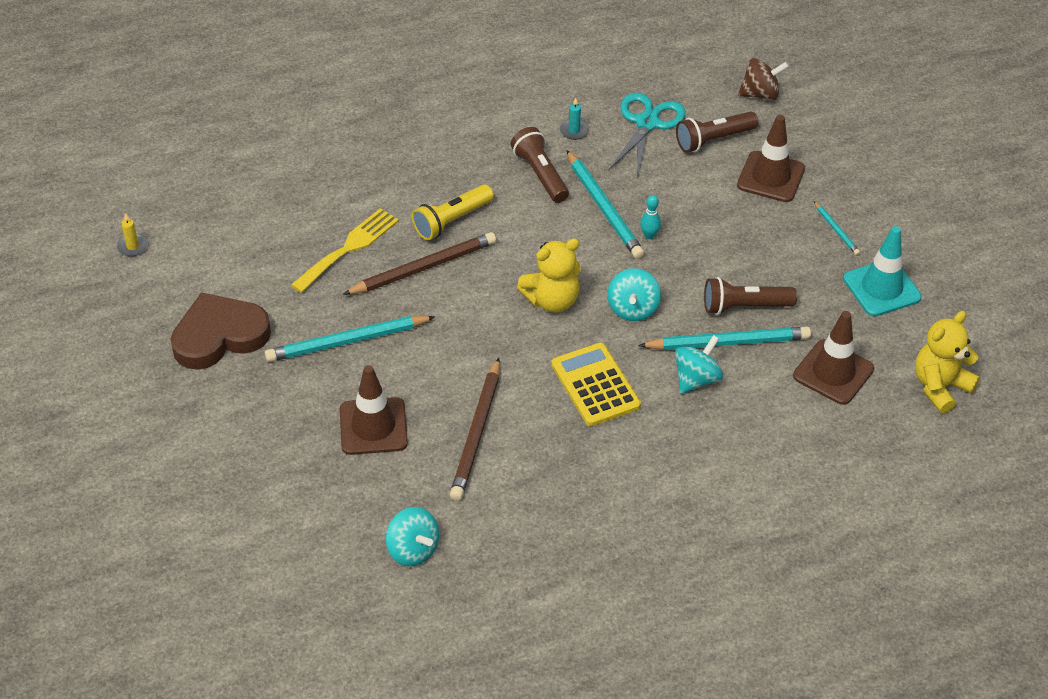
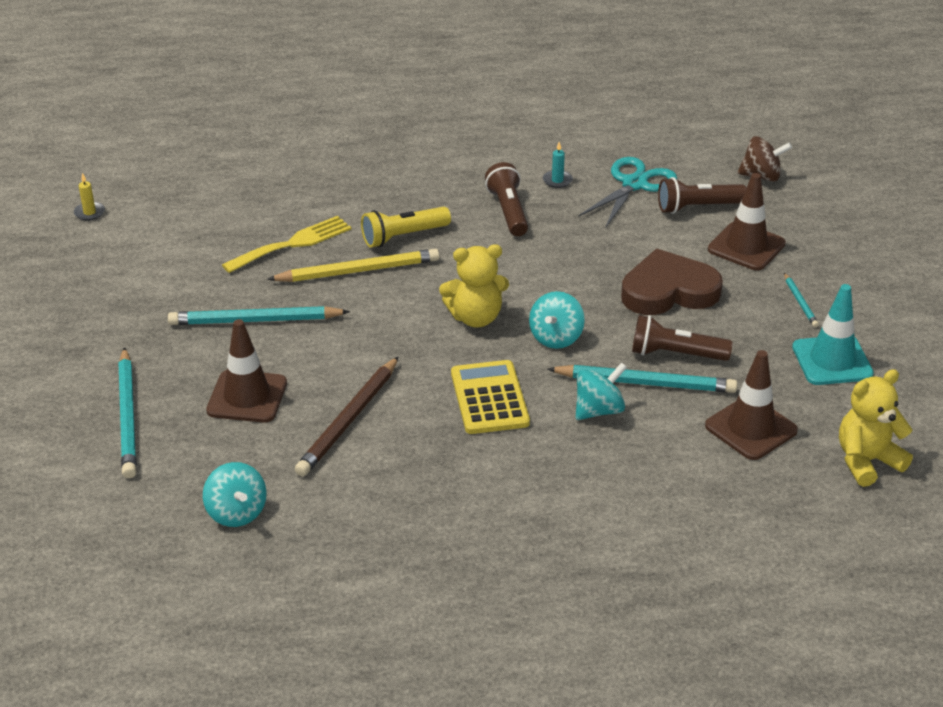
camera: 15 degrees right, 10 degrees down
brown heart [171,292,271,370] -> brown heart moved to [621,249,723,315]
brown pencil [343,232,496,295] -> yellow pencil [267,249,440,282]
turquoise pencil [567,150,644,259] -> turquoise pencil moved to [118,347,137,478]
turquoise bowling pin [640,195,661,239] -> none

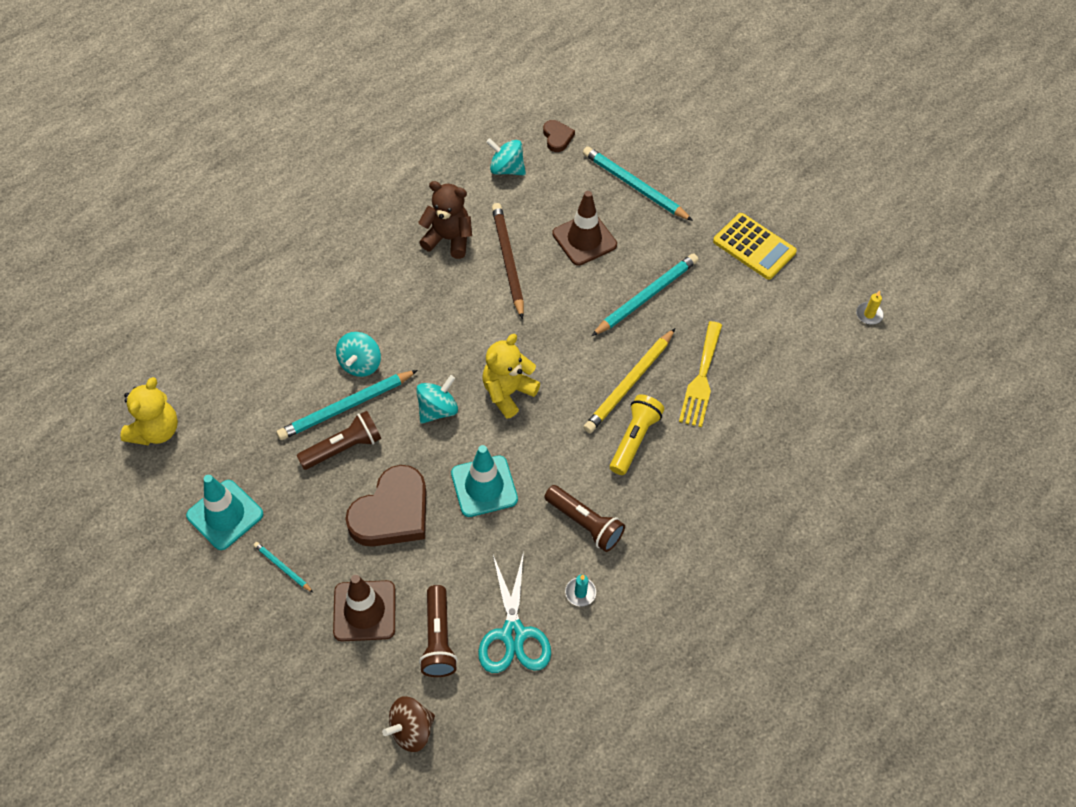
camera: 140 degrees right, 20 degrees up
yellow calculator [451,360,530,434] -> yellow calculator moved to [713,213,797,280]
turquoise spinning top [529,291,585,349] -> turquoise spinning top turned 60 degrees clockwise [416,375,458,424]
brown flashlight [658,177,747,214] -> brown flashlight turned 135 degrees clockwise [419,585,458,677]
brown traffic cone [705,350,798,460] -> none
none -> brown teddy bear [418,181,472,259]
none -> turquoise traffic cone [451,445,518,517]
none -> brown heart [543,120,575,152]

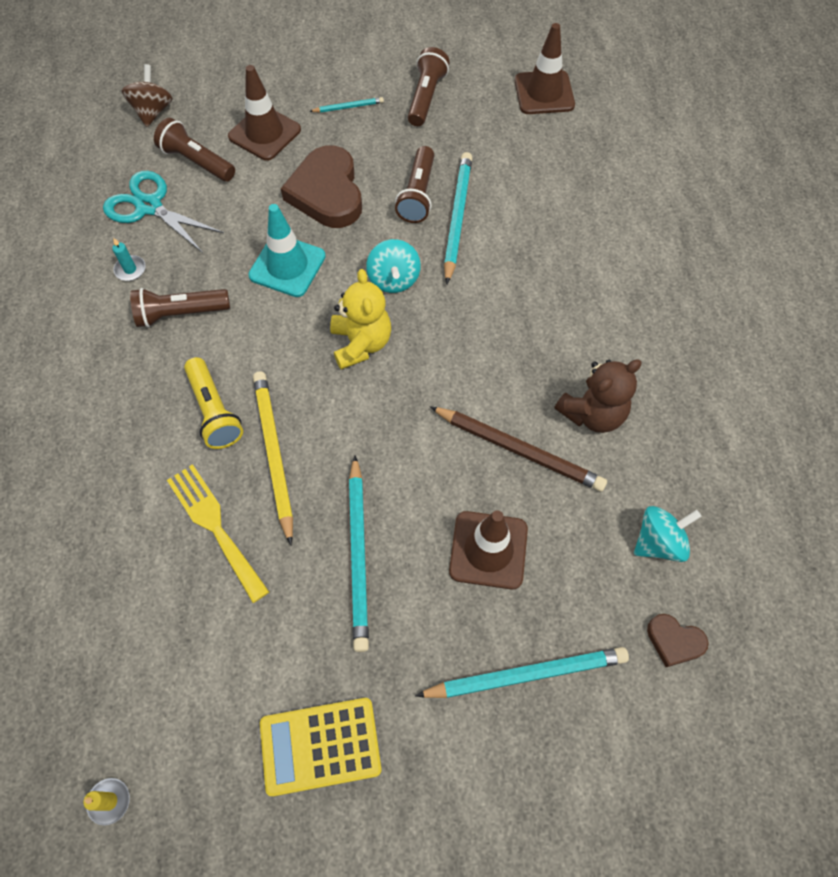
camera: 130 degrees right, 5 degrees up
yellow teddy bear [120,377,178,445] -> brown traffic cone [515,23,575,114]
turquoise traffic cone [186,475,263,550] -> brown flashlight [408,47,450,126]
turquoise spinning top [336,332,381,377] -> none

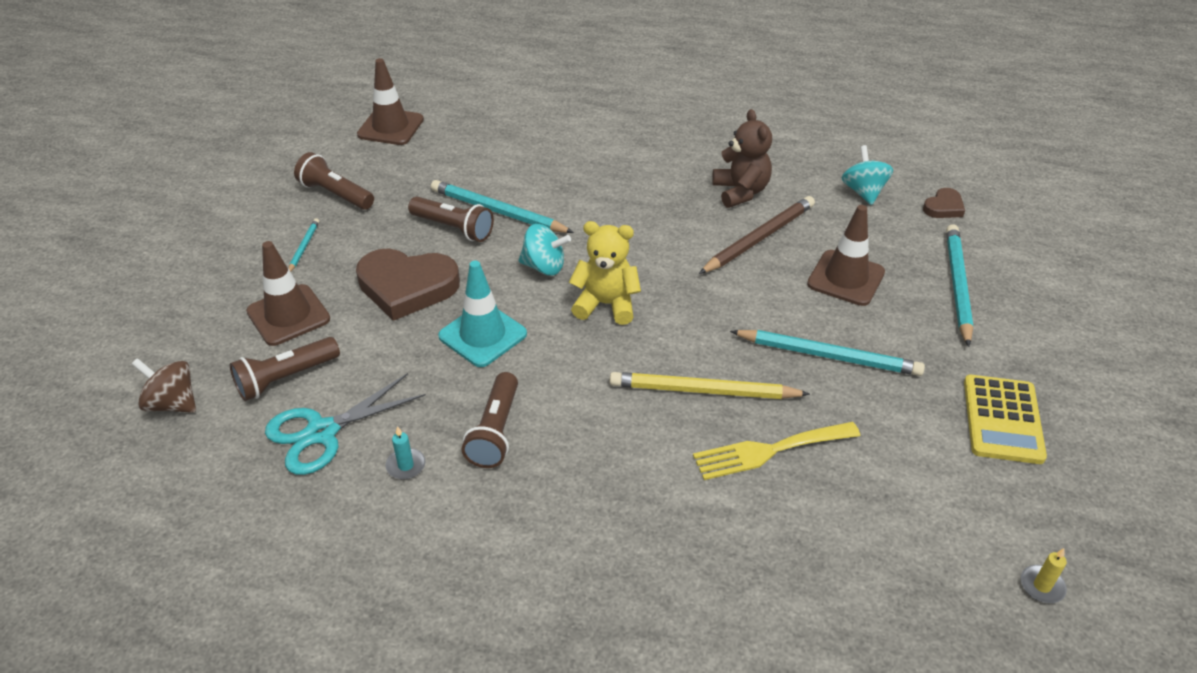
camera: 70 degrees left, 20 degrees down
yellow flashlight [184,357,243,449] -> none

